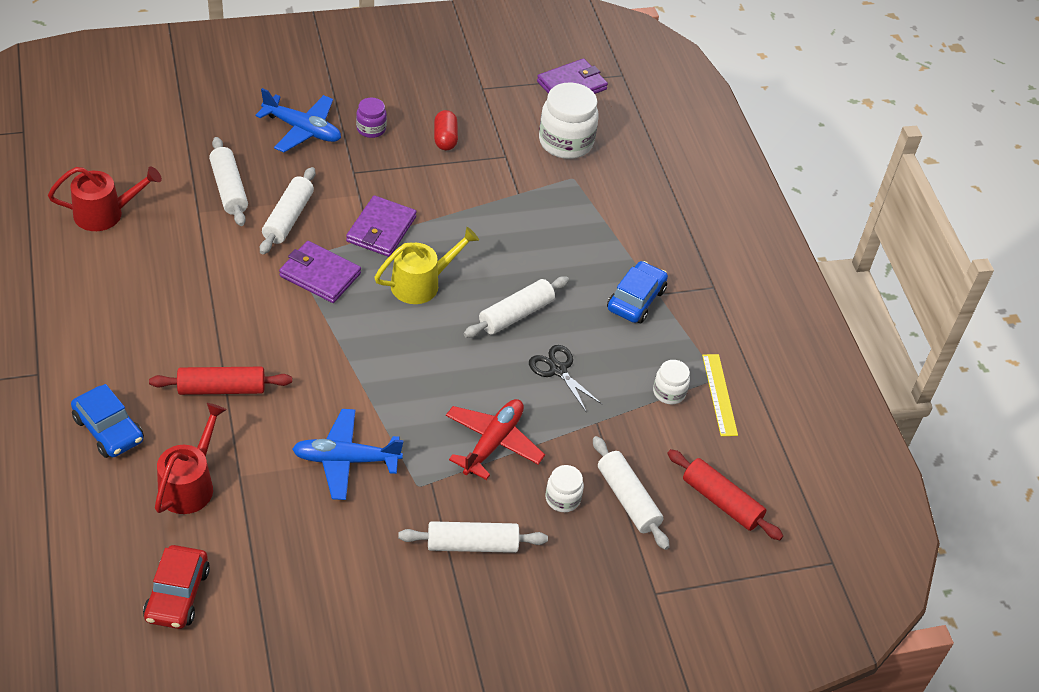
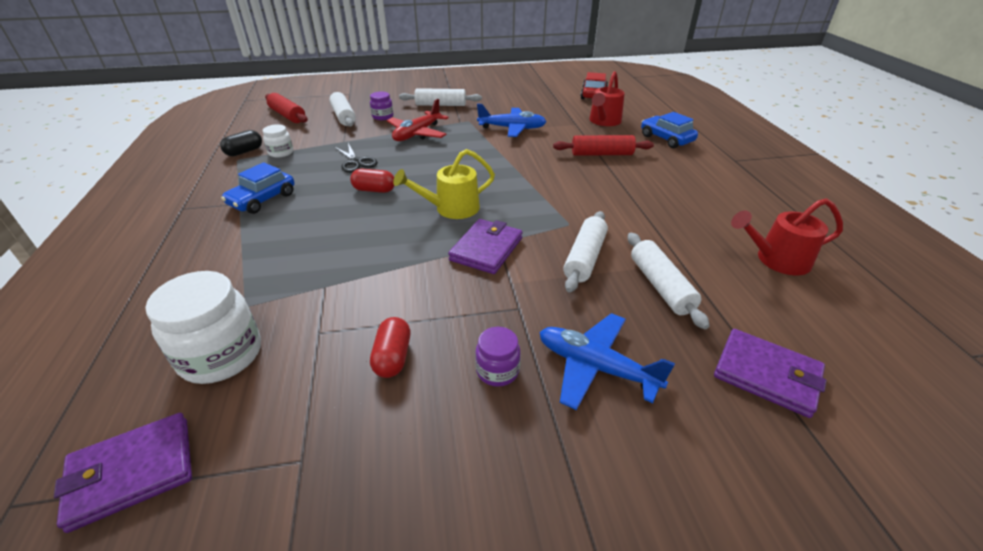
camera: 170 degrees left, 10 degrees down
purple wallet [279,241,361,303] -> purple wallet moved to [714,329,827,418]
white rolling pin [464,276,569,338] -> red capsule [350,169,394,193]
white jar [546,465,584,512] -> purple jar [370,92,393,120]
yellow ruler [702,354,738,436] -> black capsule [220,130,262,156]

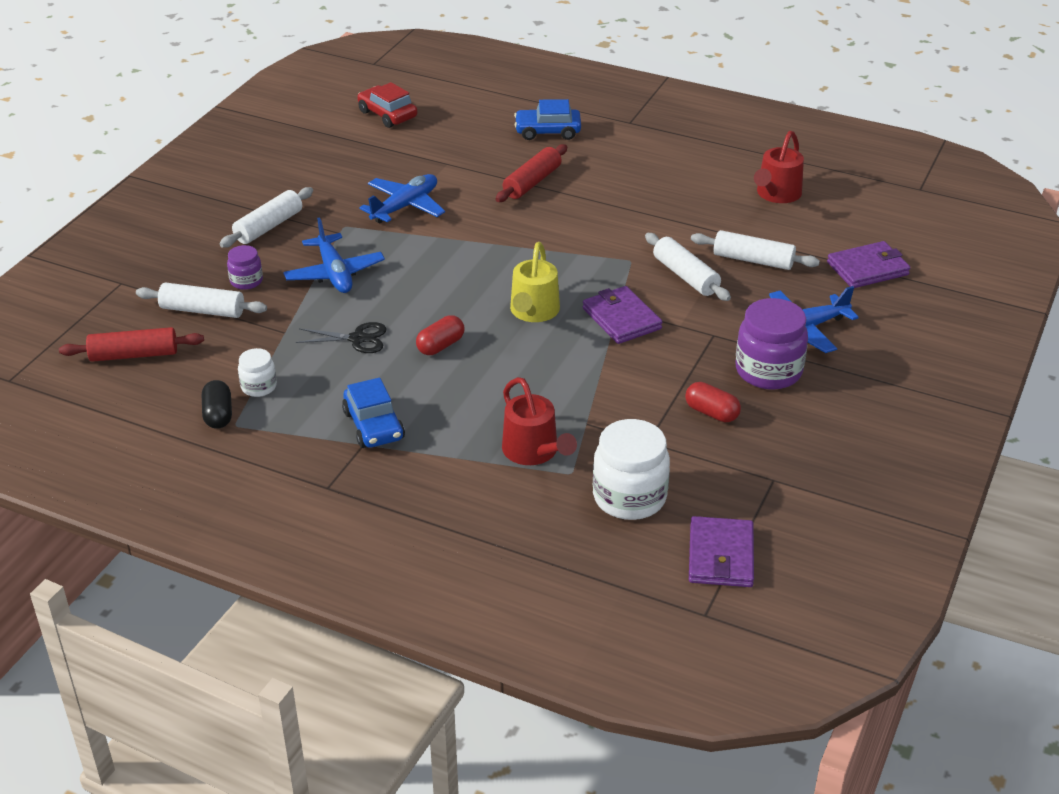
camera: 55 degrees left, 0 degrees up
red plane [387,99,449,141] -> blue plane [283,217,385,293]
purple jar [475,327,521,387] -> purple jar [735,298,808,390], size x1.90
red watering can [589,71,625,126] -> red watering can moved to [502,377,577,465]

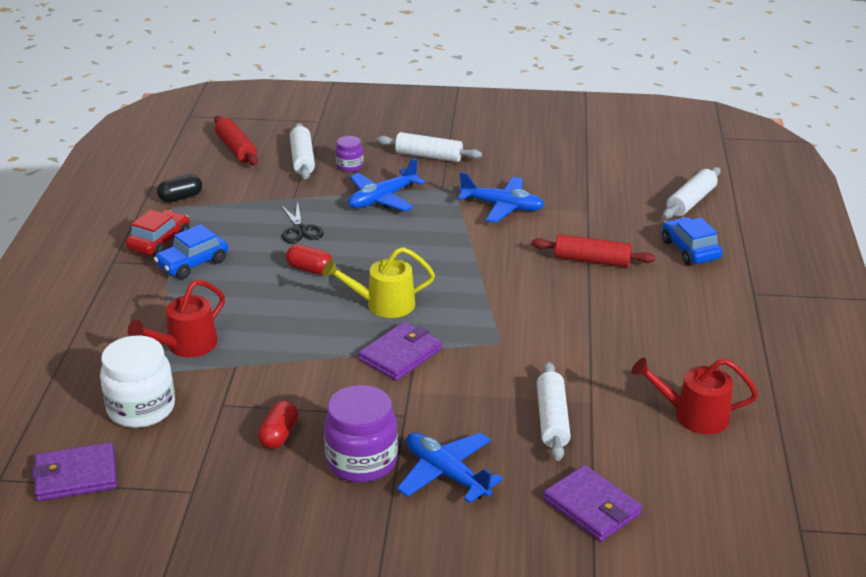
camera: 70 degrees right, 5 degrees down
white jar [238,348,277,397] -> none
red car [357,82,417,128] -> red car moved to [126,209,190,256]
white rolling pin [645,233,731,301] -> white rolling pin moved to [663,167,721,219]

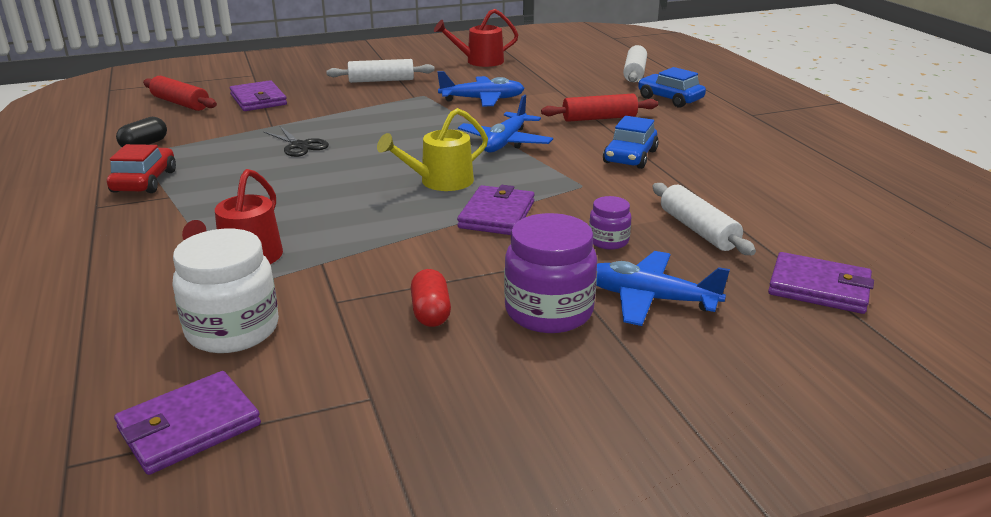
camera: 25 degrees left, 5 degrees down
blue car [154,224,228,279] -> blue car moved to [603,116,659,169]
red capsule [286,245,333,275] -> none
white rolling pin [290,123,315,179] -> purple wallet [230,80,287,111]
purple jar [335,136,364,172] -> purple jar moved to [589,196,631,250]
blue plane [349,158,426,211] -> blue plane moved to [458,95,553,152]
red watering can [631,358,758,434] -> red watering can moved to [434,9,518,67]

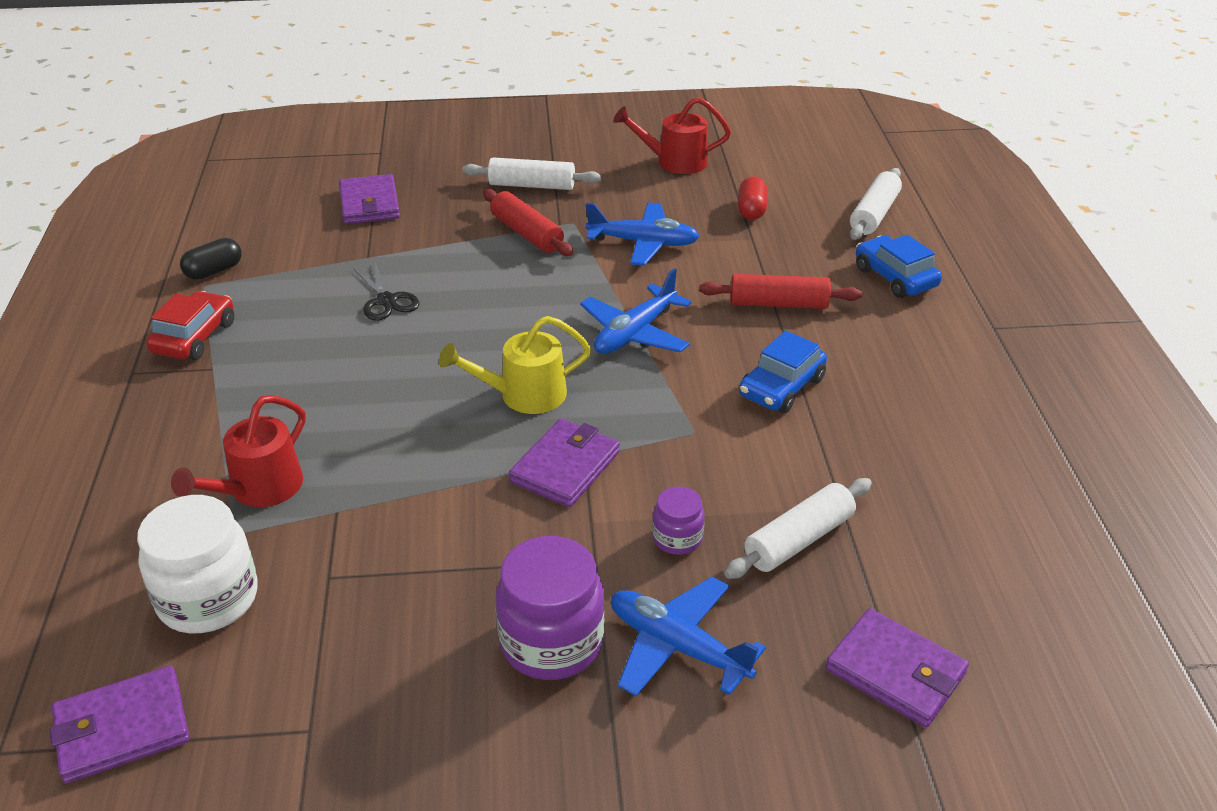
camera: 15 degrees right, 10 degrees up
red rolling pin [143,76,217,111] -> red rolling pin moved to [483,189,574,256]
red capsule [411,269,451,327] -> red capsule moved to [738,176,767,220]
white rolling pin [652,183,756,255] -> white rolling pin turned 60 degrees clockwise [724,478,872,579]

